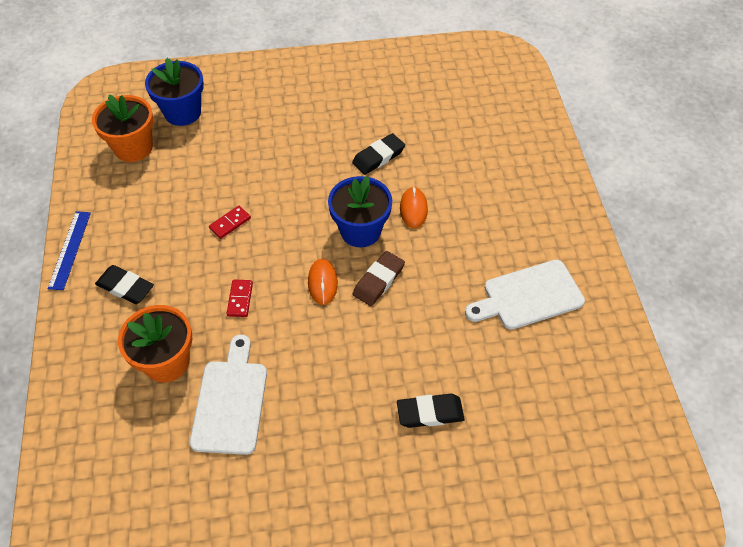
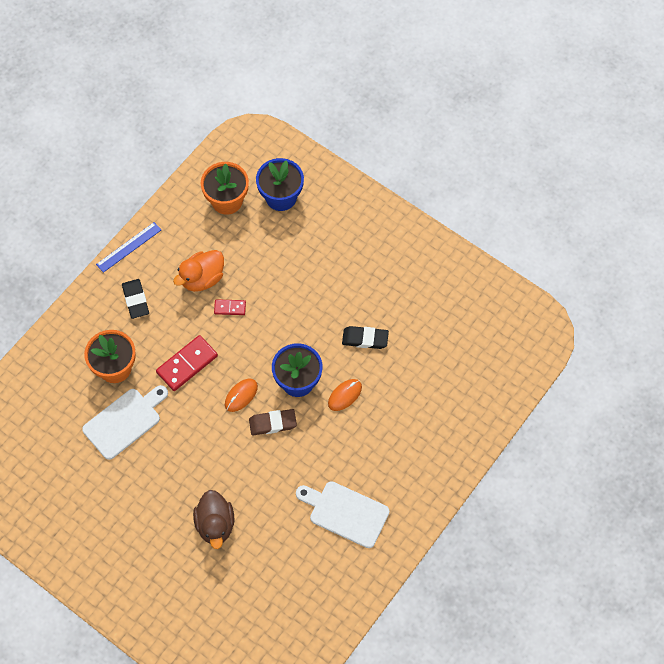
camera: 45 degrees right, 10 degrees up
red domino [227,280,253,317] -> red domino [156,335,218,391], size x1.84
black eraser [397,394,465,428] -> brown duck [193,490,234,549]
none -> orange duck [173,250,224,292]

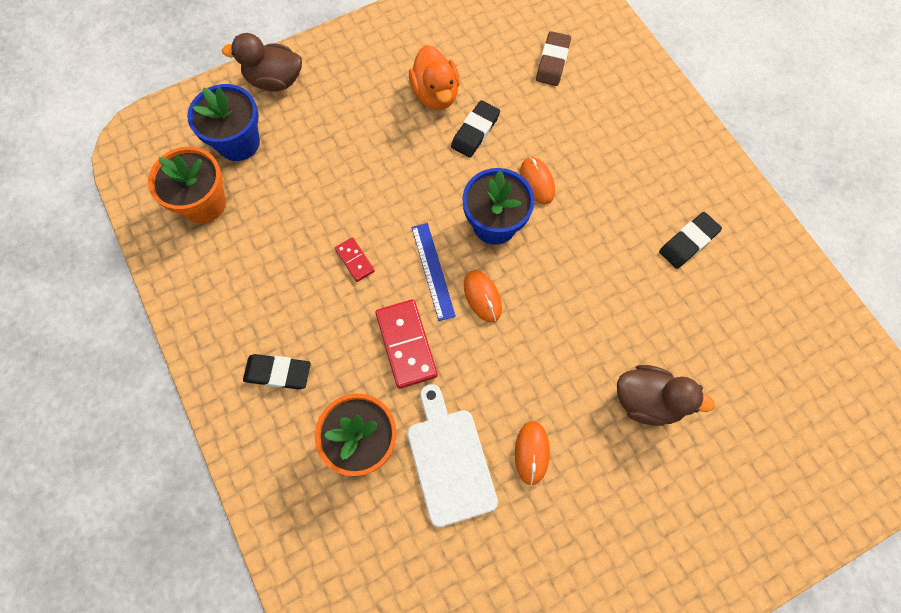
camera: 65 degrees left, 5 degrees up
blue ruler [96,222,161,273] -> blue ruler moved to [412,223,456,321]
orange duck [173,250,224,292] -> orange duck moved to [409,45,460,110]
red domino [214,299,246,315] -> red domino turned 60 degrees counterclockwise [335,238,375,282]
brown eraser [249,409,297,435] -> brown eraser moved to [536,31,571,86]
white cutting board [296,481,390,548] -> black eraser [659,212,722,269]
none -> brown duck [222,33,302,92]
none -> orange mouse [515,421,550,485]

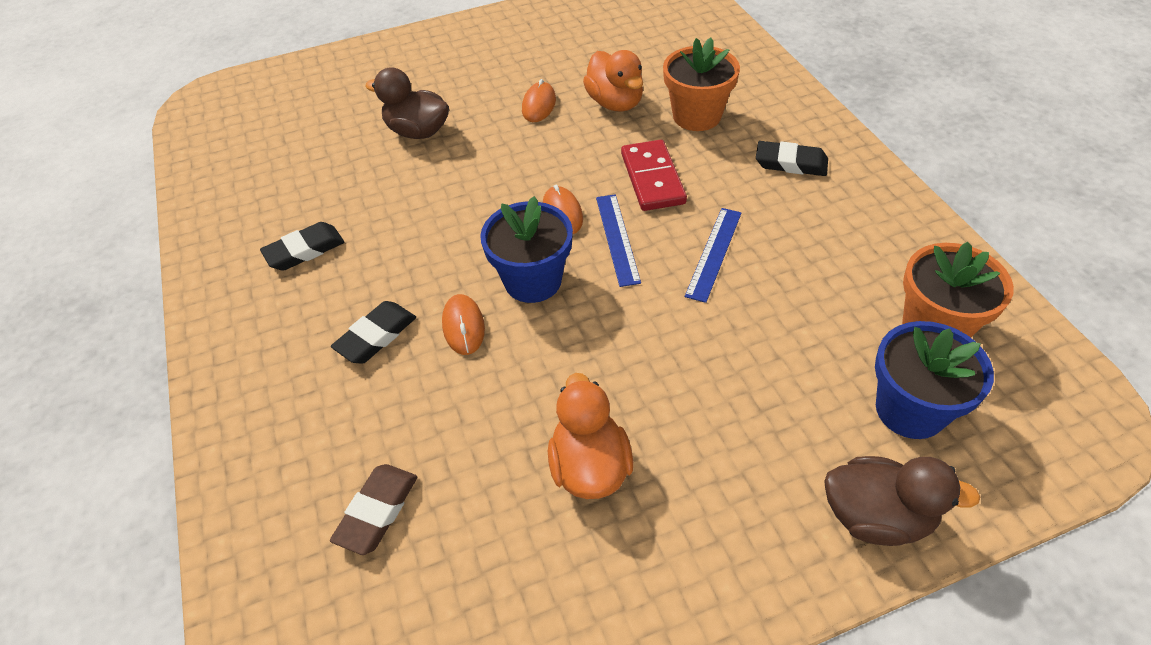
camera: 170 degrees left, 20 degrees down
red domino [335,238,375,282] -> blue ruler [685,208,742,303]
white cutting board [407,384,498,527] -> orange duck [583,50,643,112]
black eraser [451,100,500,158] -> black eraser moved to [331,301,416,364]

